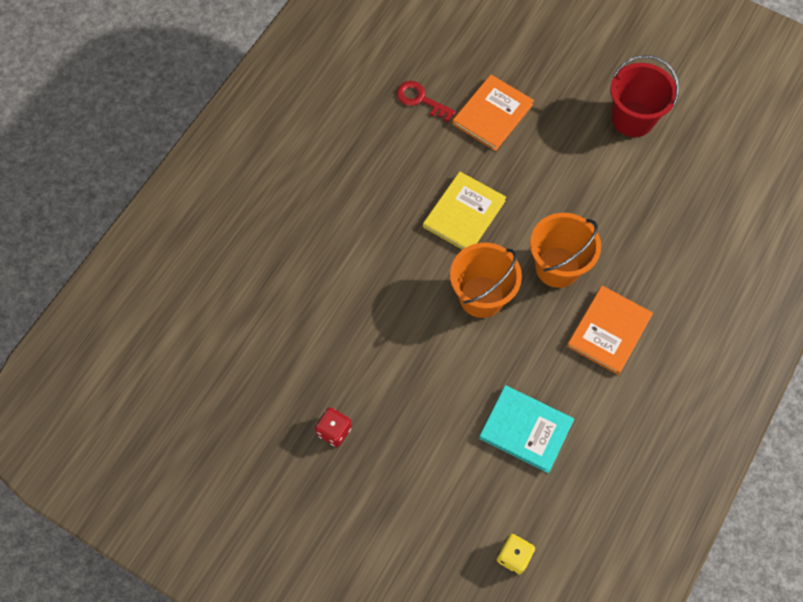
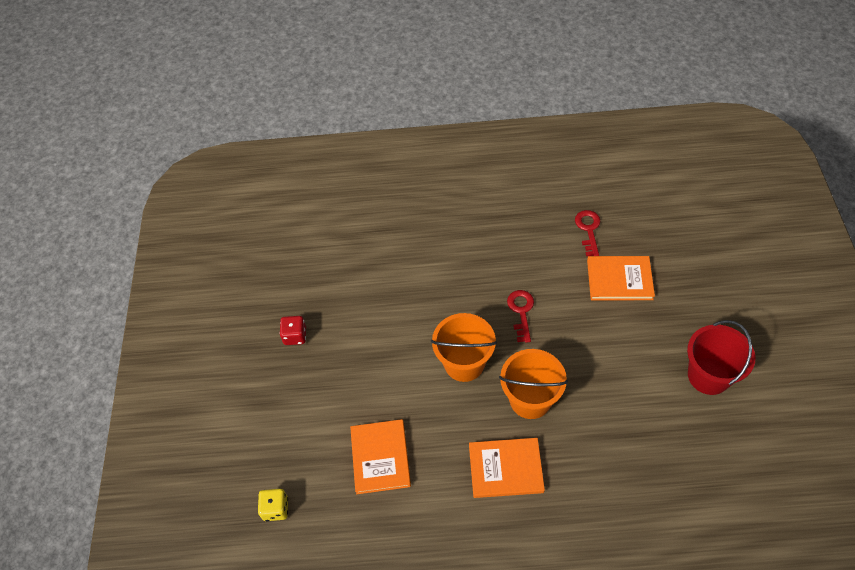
camera: 60 degrees right, 10 degrees down
yellow book [423,172,506,250] -> red key [507,290,534,343]
turquoise book [479,385,574,473] -> orange book [350,419,411,494]

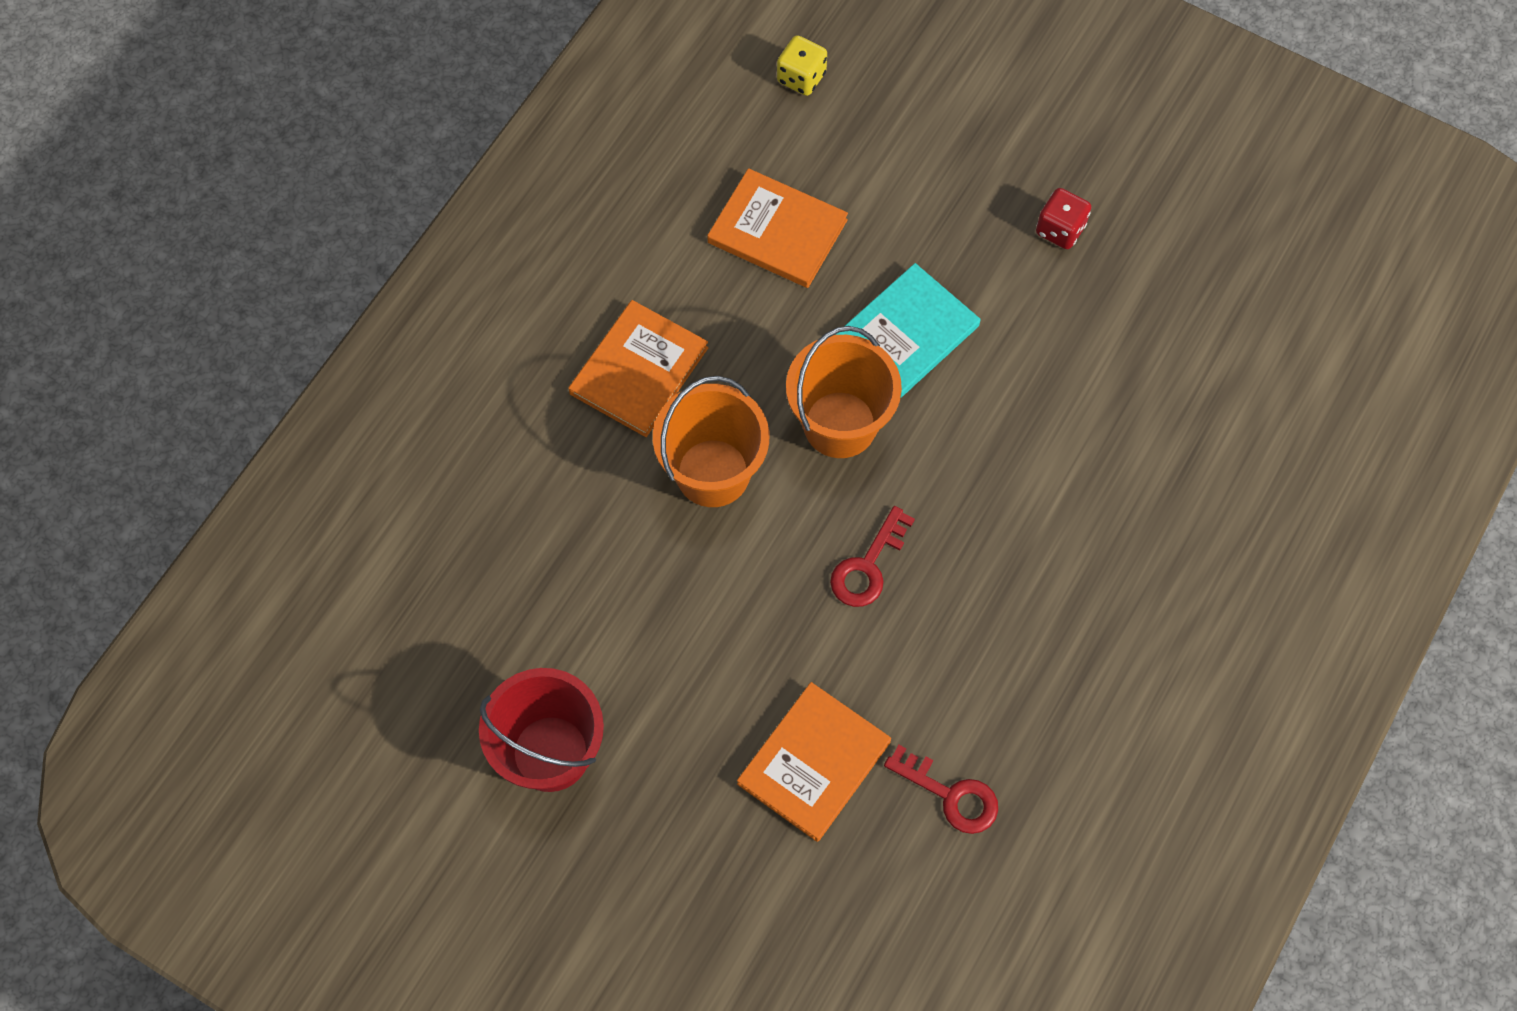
camera: 120 degrees right, 10 degrees up
red key [507,290,534,343] -> red key turned 90 degrees clockwise [830,506,915,607]
none -> turquoise book [835,263,980,398]

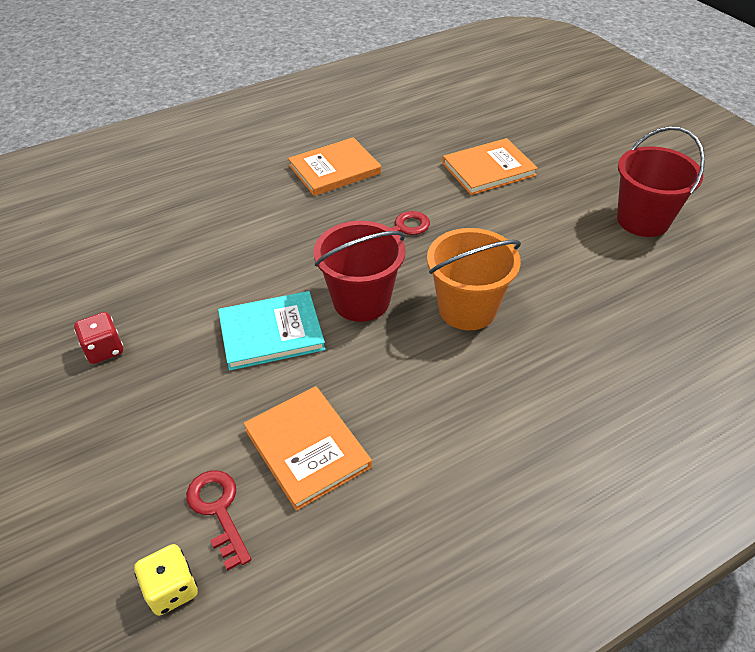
camera: 150 degrees left, 20 degrees down
orange book [568,300,708,437] -> orange book moved to [288,137,381,196]
orange bucket [786,326,902,458] -> red bucket [314,221,405,322]
red key [884,745,998,834] -> red key moved to [186,470,251,571]

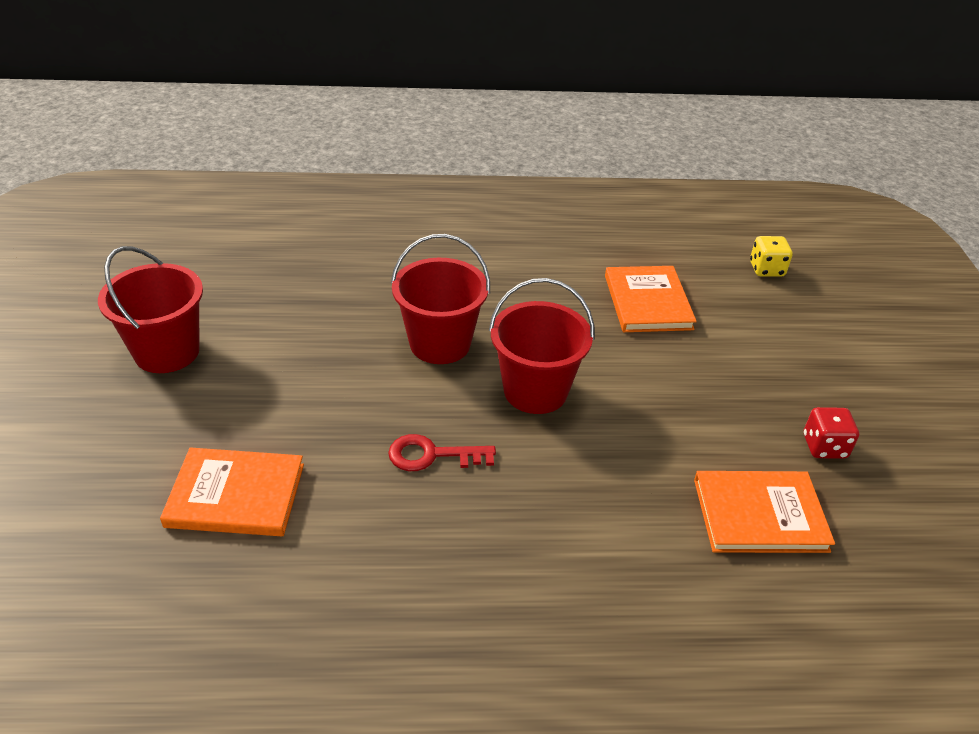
camera: 155 degrees left, 5 degrees down
red key [186,470,251,571] -> none
turquoise book [218,291,325,370] -> none
orange book [288,137,381,196] -> orange book moved to [694,471,835,553]
orange bucket [427,228,521,330] -> red bucket [391,234,490,364]

